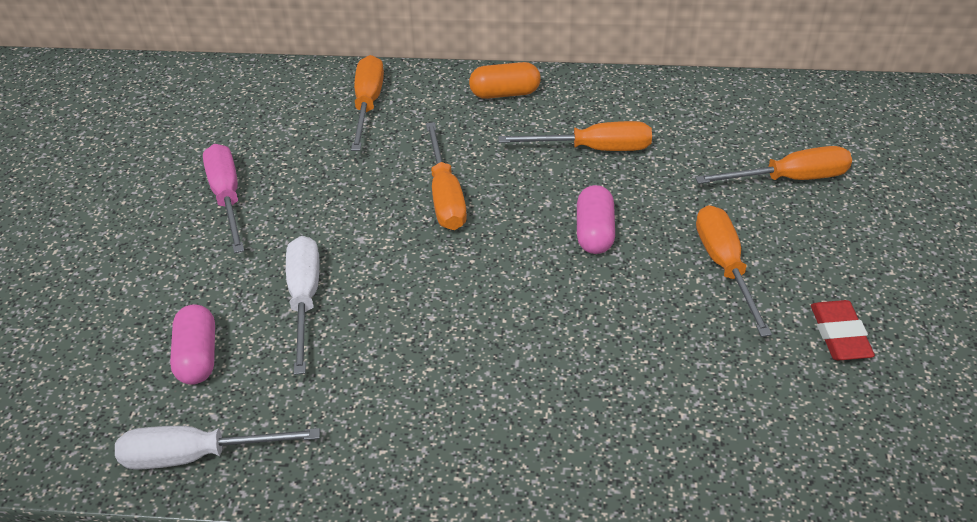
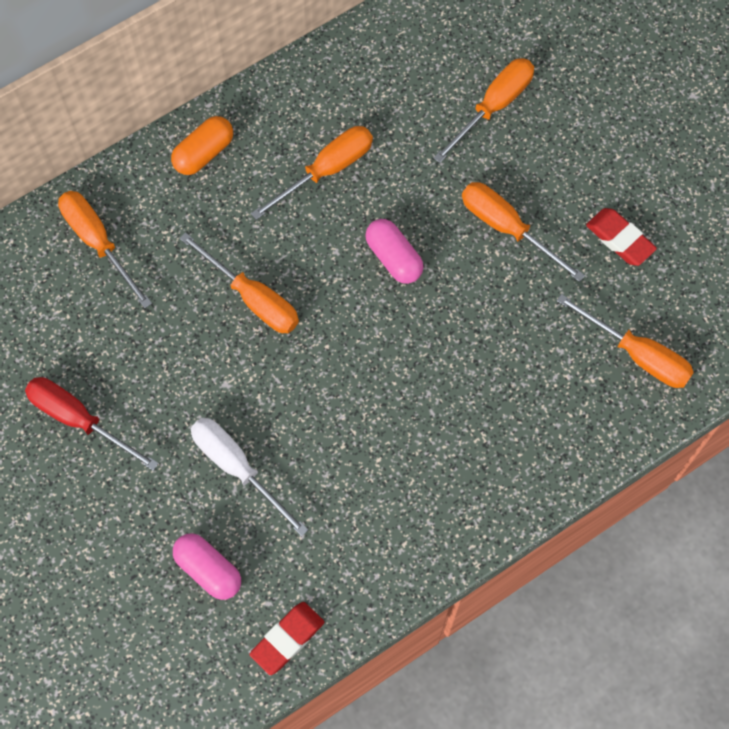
camera: 40 degrees left, 25 degrees up
white screwdriver [115,426,320,470] -> red eraser [250,602,324,675]
pink screwdriver [203,144,244,253] -> red screwdriver [25,377,159,471]
none -> orange screwdriver [557,294,694,388]

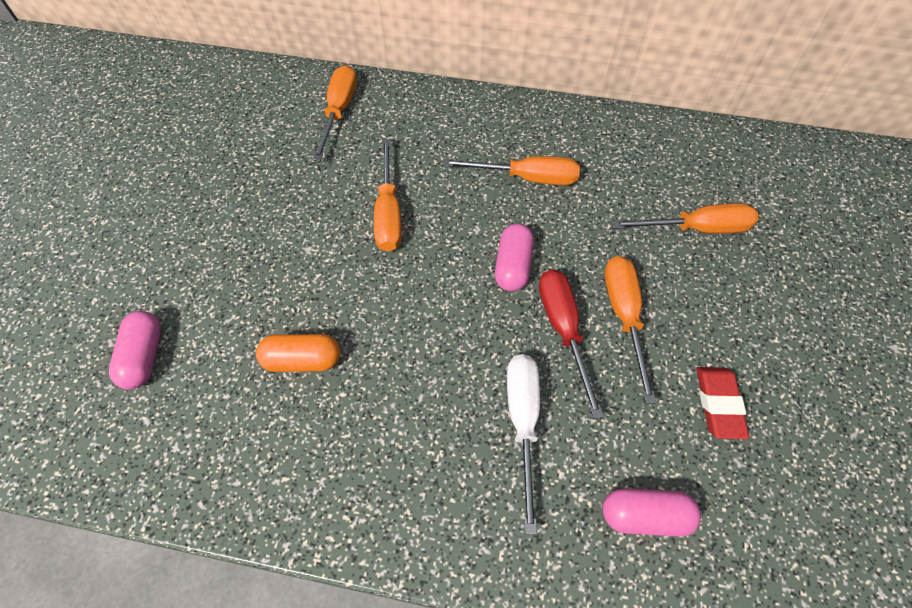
camera: 45 degrees right, 10 degrees down
red screwdriver [25,377,159,471] -> red screwdriver moved to [539,269,604,419]
orange capsule [171,116,233,175] -> orange capsule moved to [256,334,340,372]
white screwdriver [191,418,308,536] -> white screwdriver moved to [507,354,540,534]
red eraser [250,602,324,675] -> none
orange screwdriver [557,294,694,388] -> pink capsule [603,488,701,536]

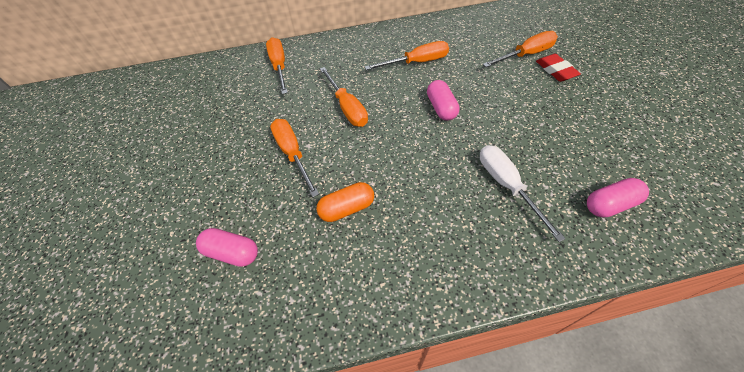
camera: 20 degrees left, 5 degrees down
pink capsule [109,311,161,389] -> pink capsule turned 45 degrees counterclockwise [196,228,258,267]
red screwdriver [539,269,604,419] -> none
orange screwdriver [604,256,656,404] -> orange screwdriver moved to [270,119,319,197]
red eraser [696,367,750,439] -> red eraser moved to [536,54,581,82]

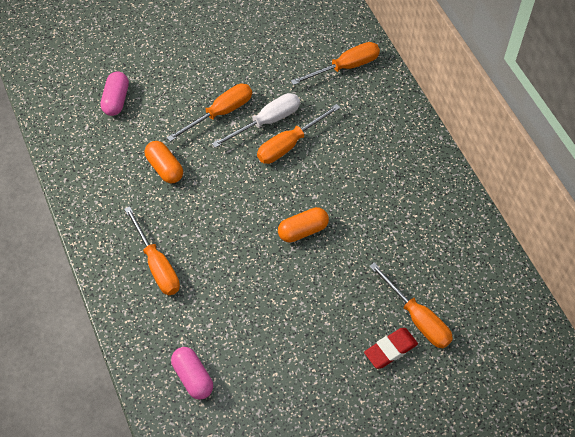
camera: 75 degrees right, 5 degrees up
orange screwdriver [365,41,449,70] -> orange screwdriver moved to [124,206,180,295]
pink capsule [427,80,459,121] -> orange capsule [278,207,329,243]
white screwdriver [480,145,566,242] -> white screwdriver moved to [212,93,300,148]

